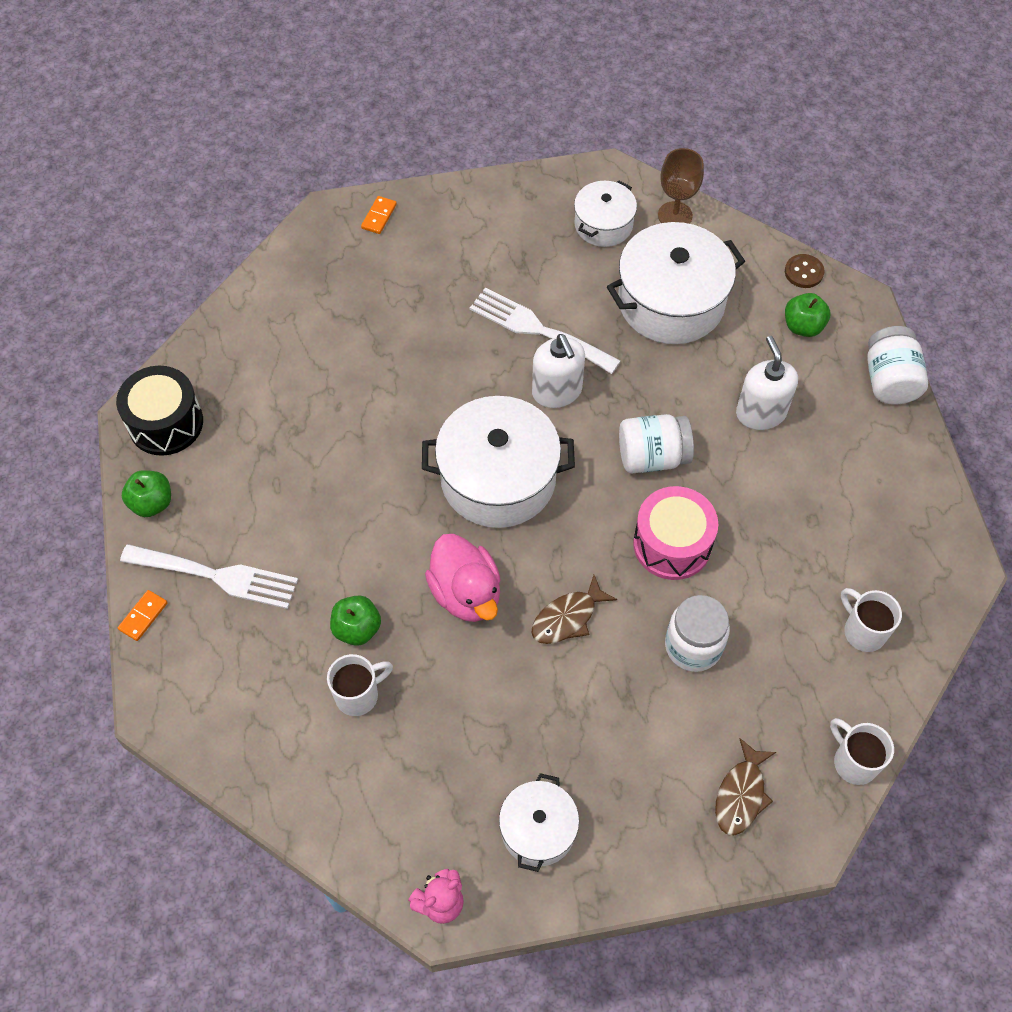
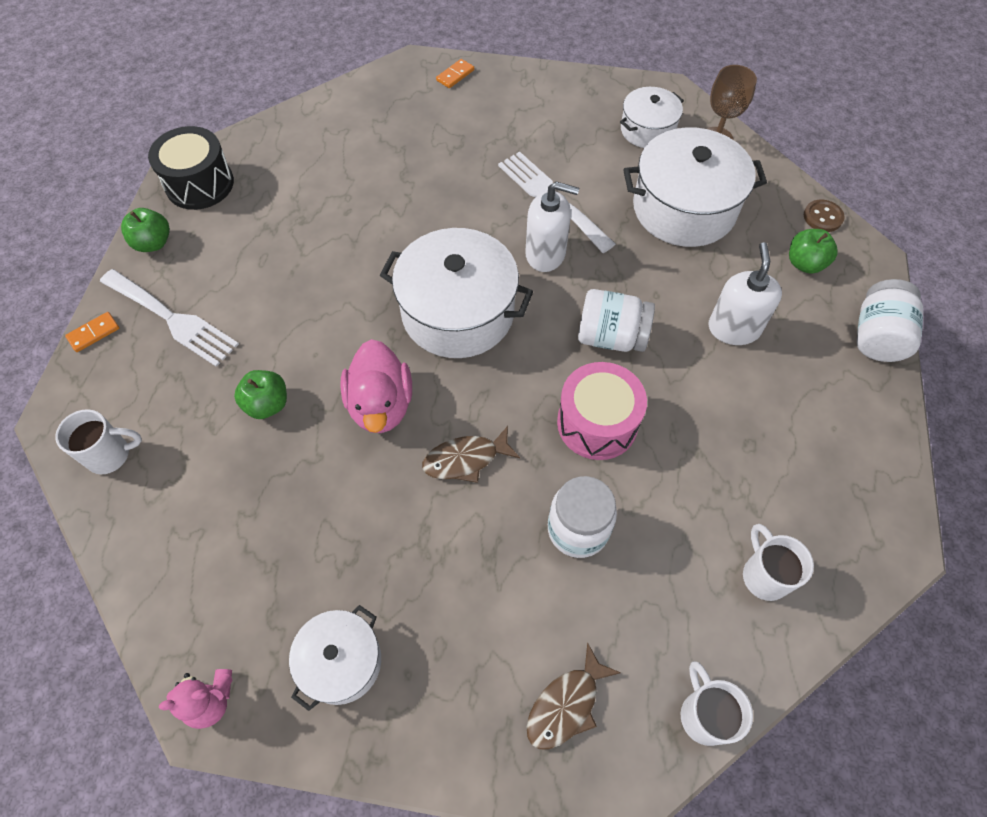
camera: 20 degrees right, 0 degrees up
white mug [327,654,393,716] -> white mug moved to [55,409,142,474]
white soap dispenser [532,334,585,408] -> white soap dispenser turned 75 degrees counterclockwise [525,182,579,272]

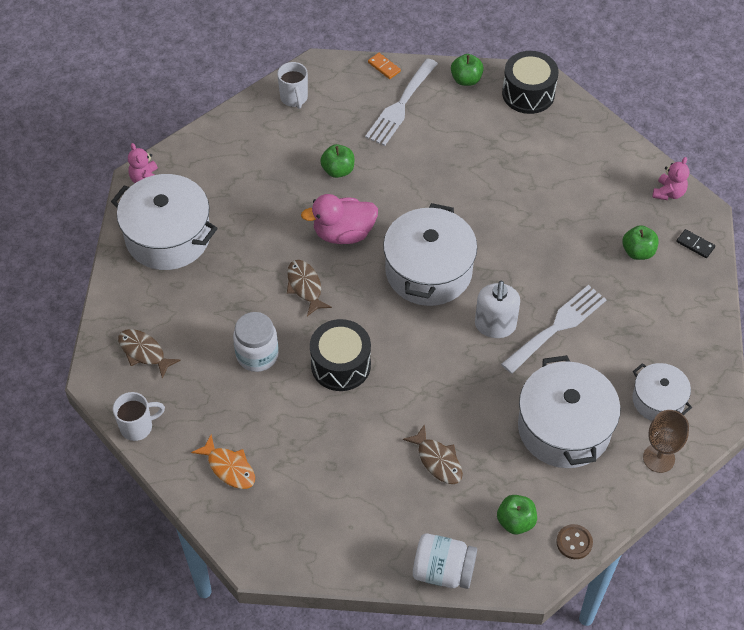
camera: 85 degrees right, 5 degrees down
white pot [289,605,381,711] -> white pot [111,174,218,270], size x1.77
orange domino [436,59,474,88] -> black domino [676,229,715,258]
pink drum [557,362,647,460] -> black drum [310,319,371,391]
white jar [578,289,655,352] -> none
white soap dispenser [708,242,782,345] -> brown fish [403,424,463,484]
white mug [743,524,814,601] -> orange fish [191,434,255,489]
none -> green apple [622,225,658,260]
none -> pink teddy bear [652,157,689,200]

